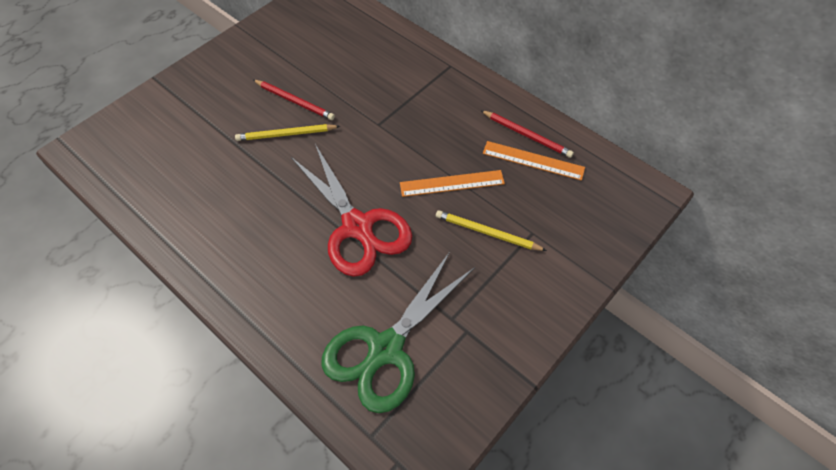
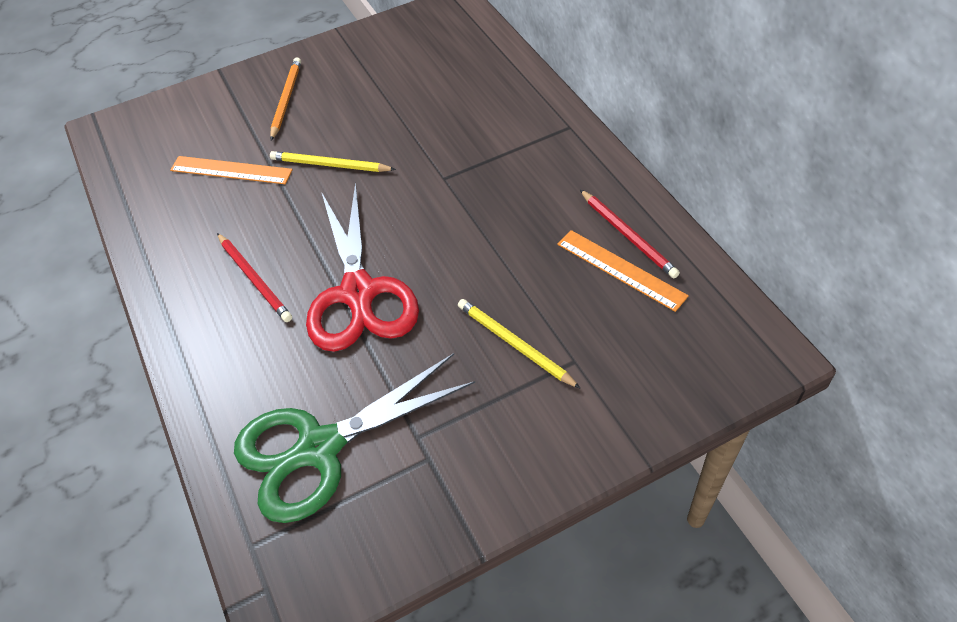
camera: 25 degrees right, 5 degrees down
red pencil [253,80,335,120] -> red pencil moved to [217,233,292,322]
orange ruler [400,170,505,197] -> orange ruler moved to [170,156,293,184]
none -> orange pencil [270,57,301,141]

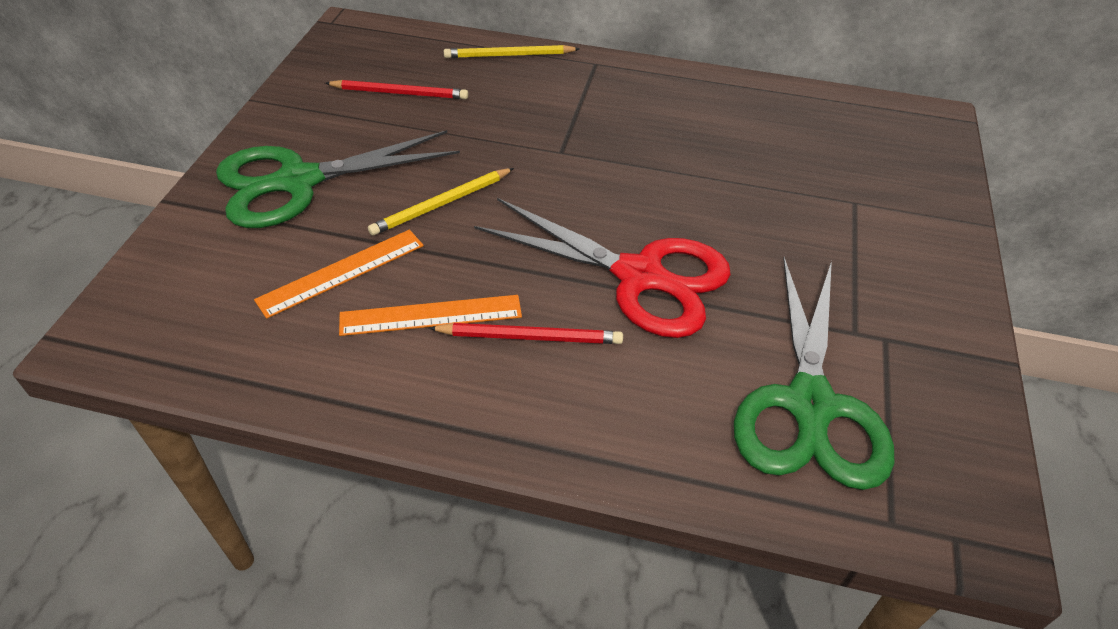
camera: 55 degrees left, 5 degrees down
orange pencil [270,57,301,141] -> green scissors [216,130,460,228]
yellow pencil [458,299,581,389] -> yellow pencil moved to [444,45,580,58]
orange ruler [557,230,689,312] -> orange ruler moved to [339,295,522,336]
red pencil [580,190,680,278] -> red pencil moved to [325,80,468,100]

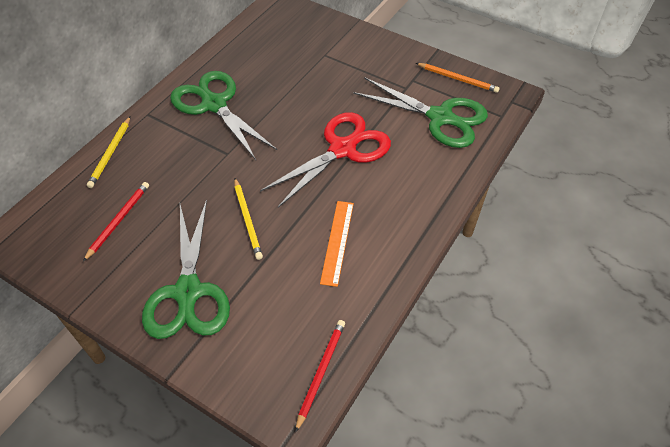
camera: 70 degrees left, 5 degrees up
orange ruler [254,230,424,319] -> none
red pencil [429,323,623,344] -> red pencil moved to [295,320,345,433]
none -> green scissors [170,71,277,160]
none -> orange pencil [416,63,499,93]

